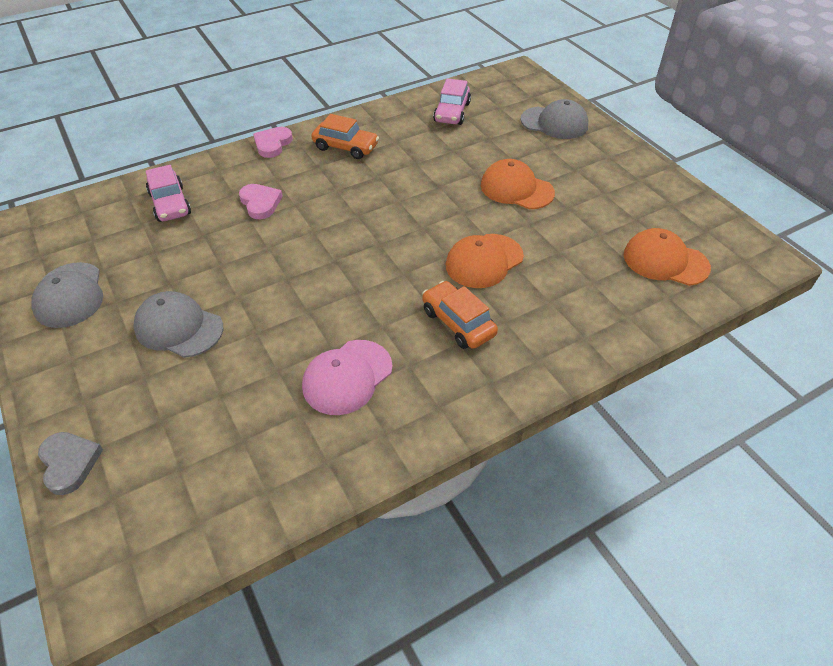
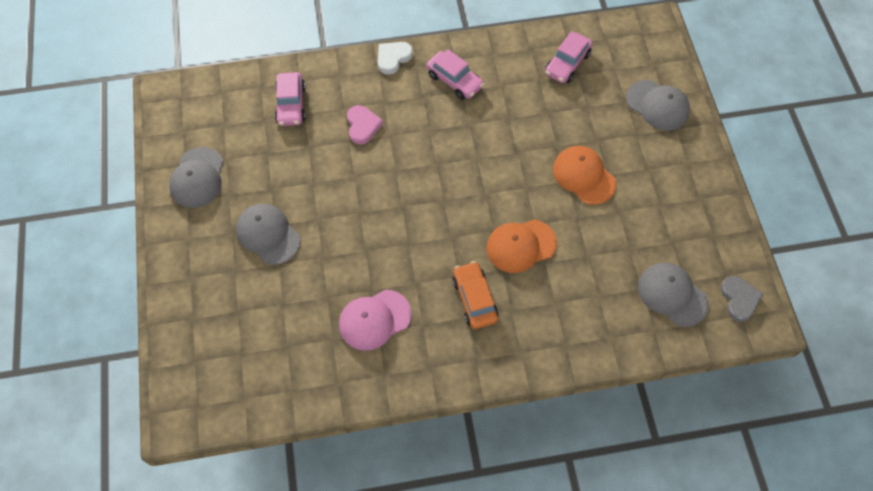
camera: 20 degrees right, 15 degrees up
grey heart [38,432,103,495] -> grey heart moved to [720,276,763,322]
pink heart [253,127,293,158] -> white heart [378,42,413,75]
orange car [312,114,379,159] -> pink car [427,49,484,100]
orange cap [624,228,711,286] -> grey cap [638,263,709,327]

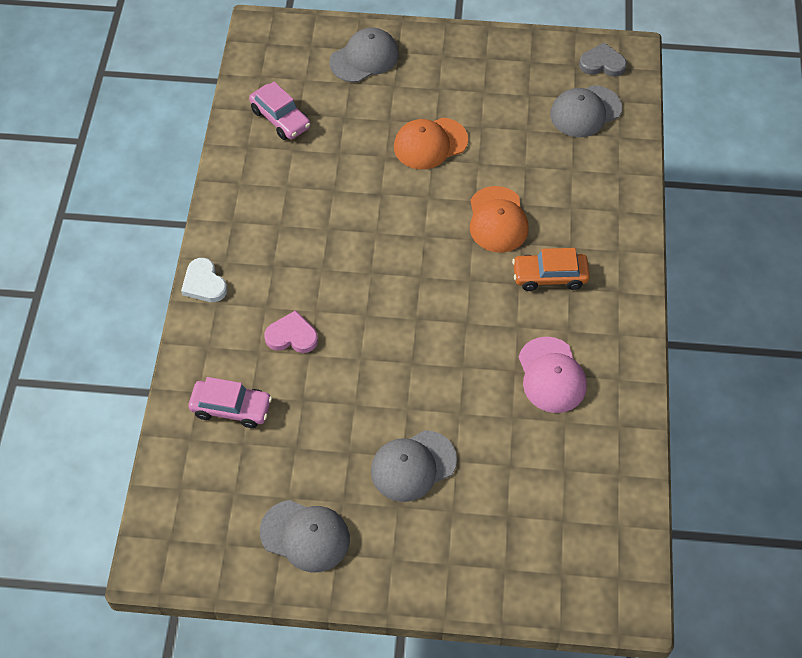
camera: 75 degrees left, 5 degrees down
pink car [427,49,484,100] -> none

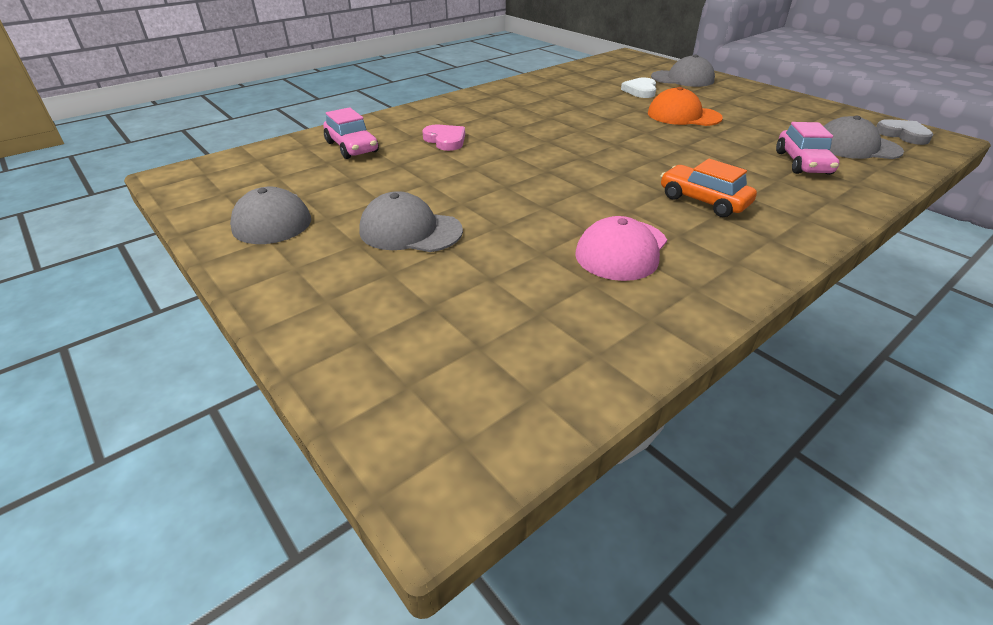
camera: 45 degrees right, 20 degrees down
white heart [181,258,227,302] -> white heart moved to [621,78,656,98]
pink car [249,82,310,140] -> pink car moved to [776,122,839,175]
orange cap [470,186,529,253] -> none

